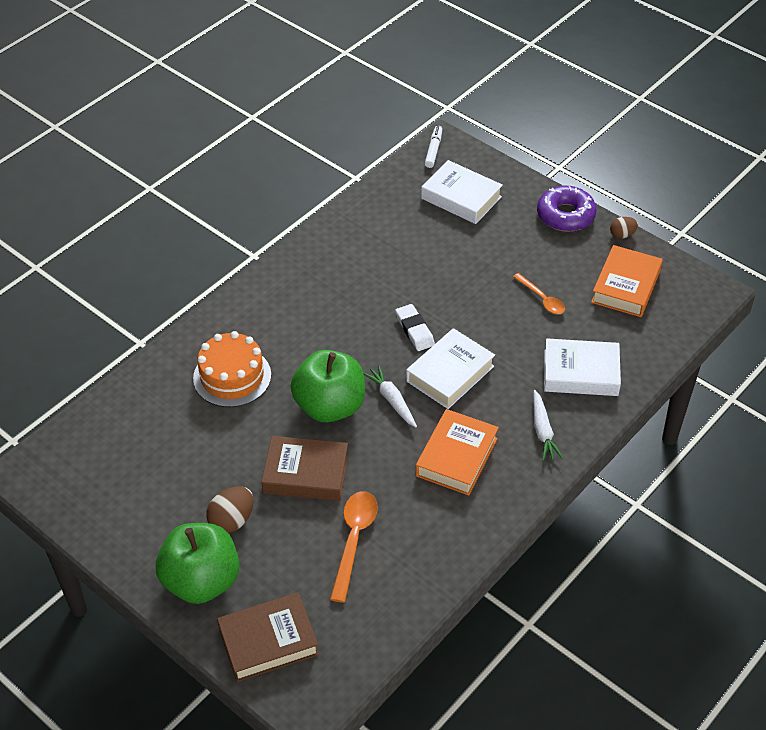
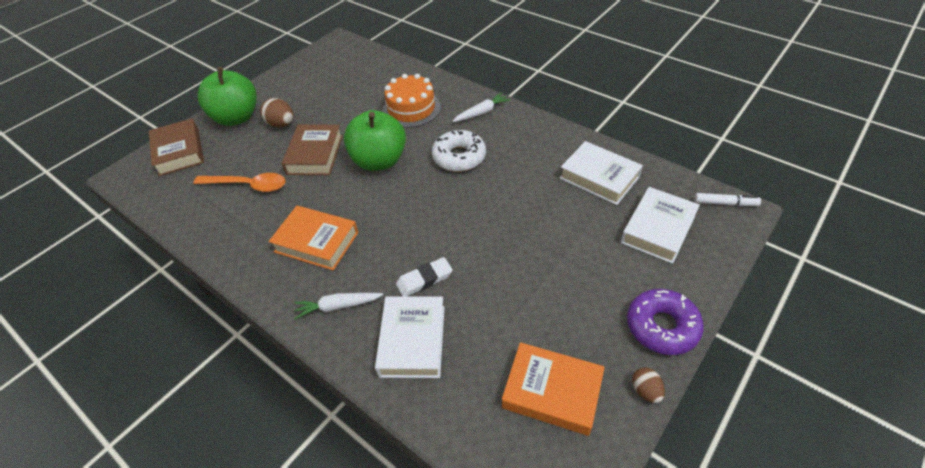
camera: 90 degrees right, 0 degrees up
white carrot [363,365,417,427] -> white carrot moved to [452,93,511,122]
white eraser [395,304,435,351] -> white eraser moved to [396,257,453,297]
white book [406,328,495,409] -> white book moved to [560,141,643,205]
orange spoon [513,273,565,314] -> none
none -> white donut [432,130,486,172]

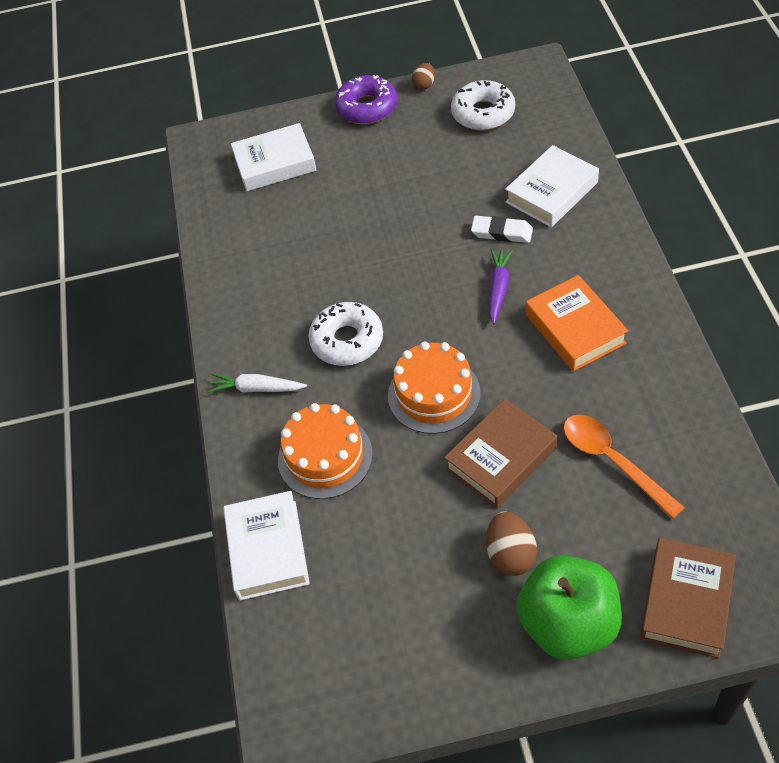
camera: 135 degrees left, 5 degrees up
white carrot [294,293,383,319] -> none
green apple [344,110,406,171] -> orange cake [388,341,481,434]
orange book [502,342,605,436] -> white donut [451,80,515,131]
white book [560,141,643,205] -> white book moved to [223,491,310,600]
white marker [694,193,761,206] -> none
none -> purple carrot [489,249,513,324]

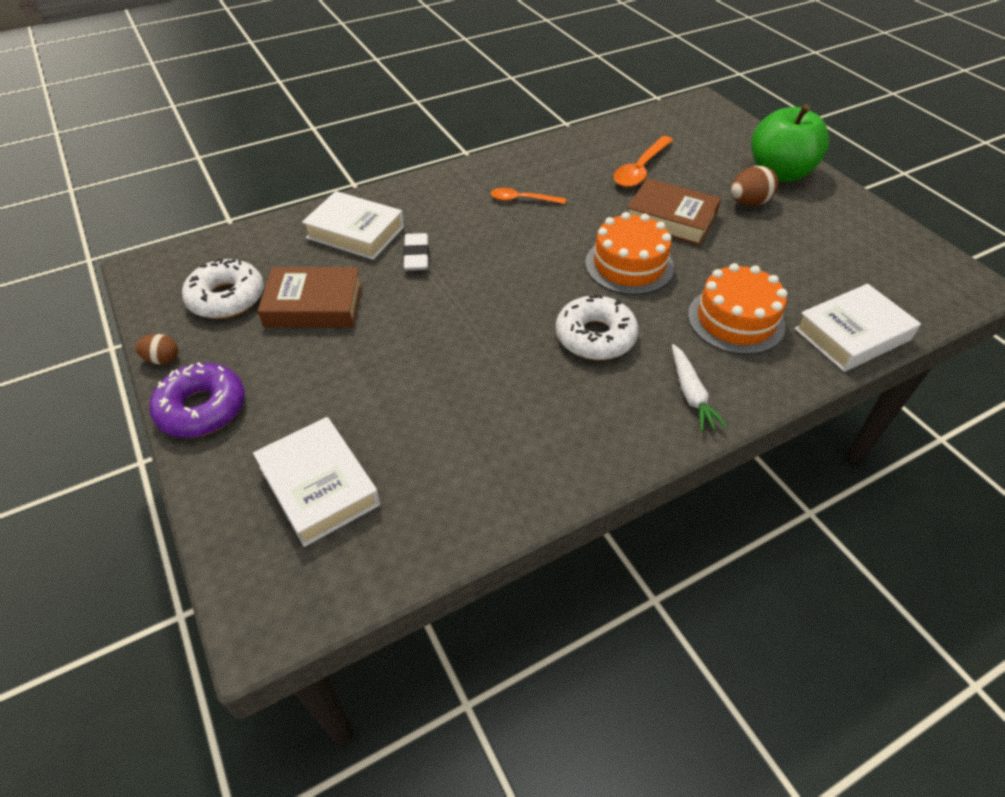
camera: 115 degrees left, 5 degrees down
purple carrot [489,249,513,324] -> none
orange book [526,275,628,371] -> orange spoon [491,188,566,204]
brown book [640,538,736,658] -> brown book moved to [258,267,362,328]

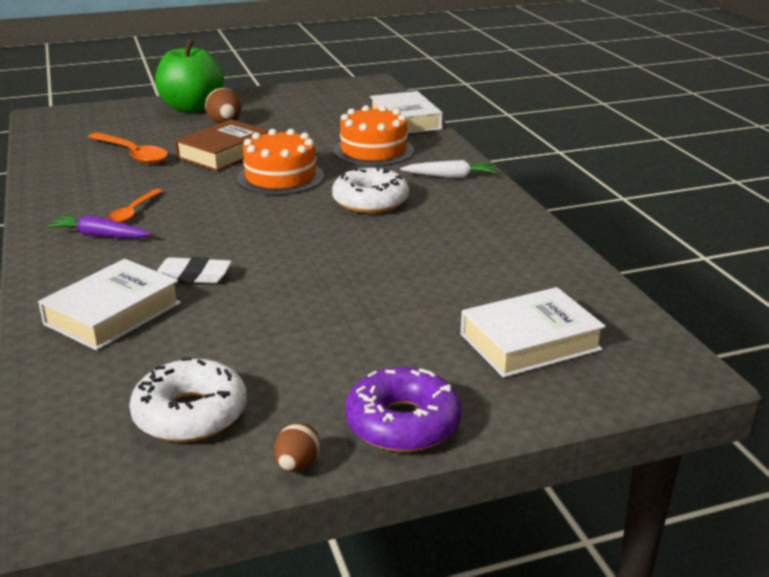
camera: 80 degrees left, 20 degrees down
brown book [258,267,362,328] -> none
none -> purple carrot [47,215,151,238]

